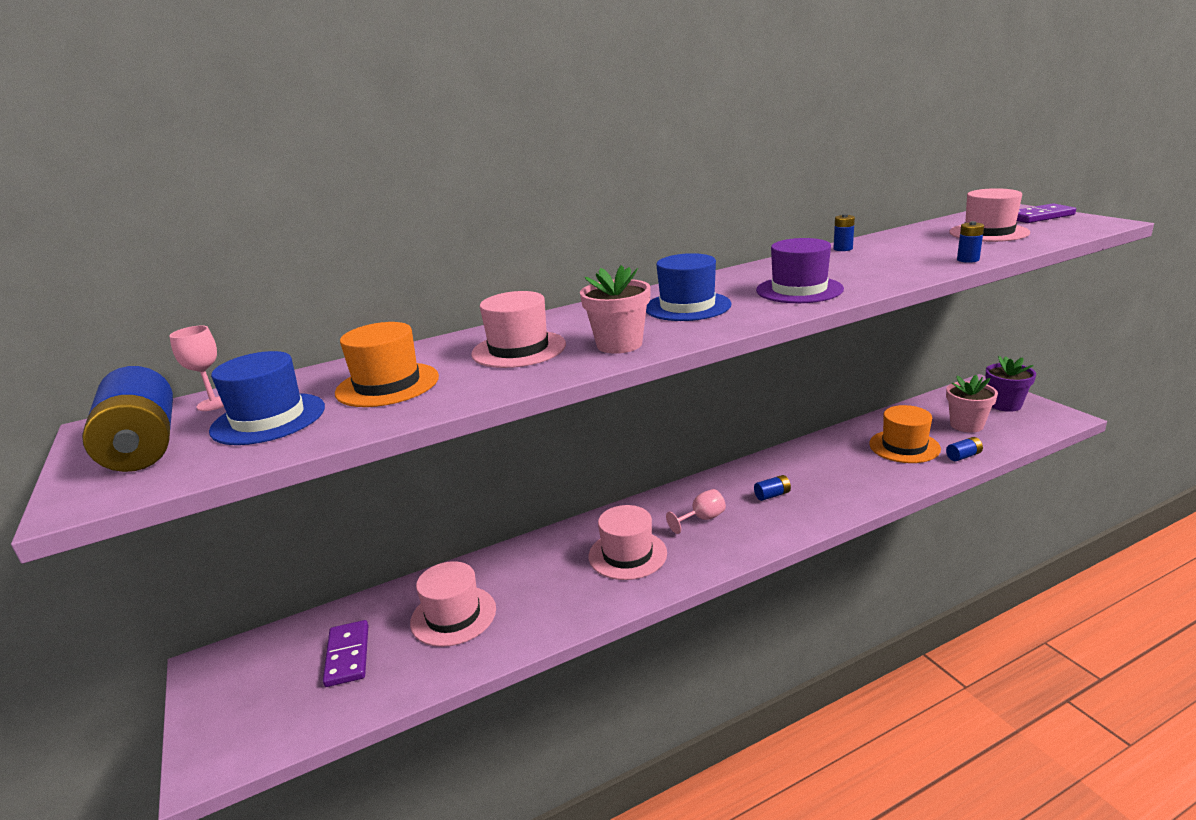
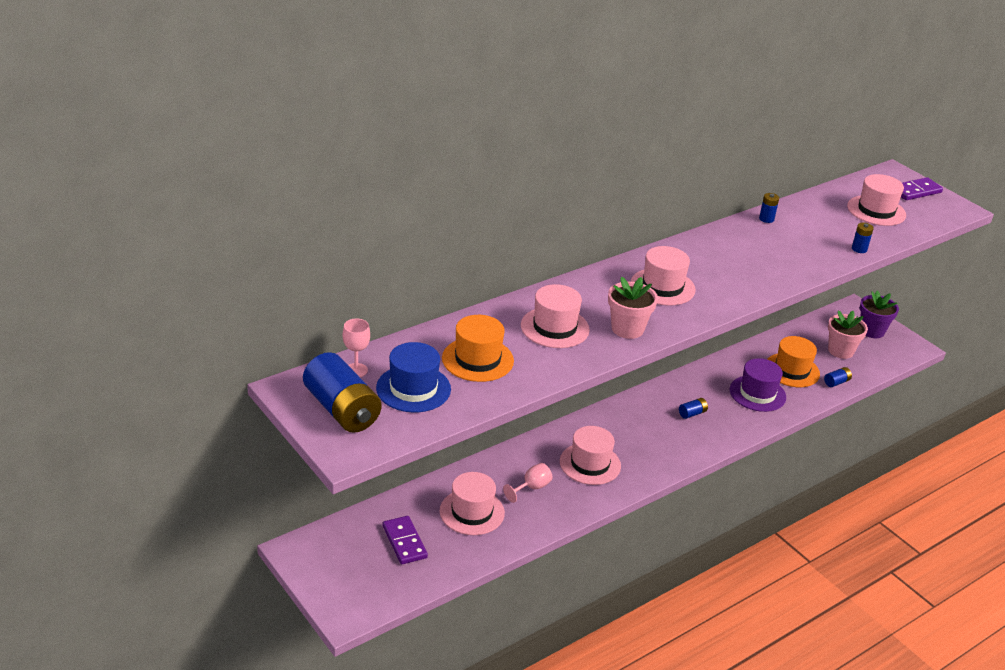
camera: 15 degrees left, 10 degrees up
blue hat [646,253,731,321] -> pink hat [631,246,696,306]
pink goblet [666,489,726,534] -> pink goblet moved to [503,463,552,503]
purple hat [756,238,844,303] -> purple hat moved to [730,358,786,412]

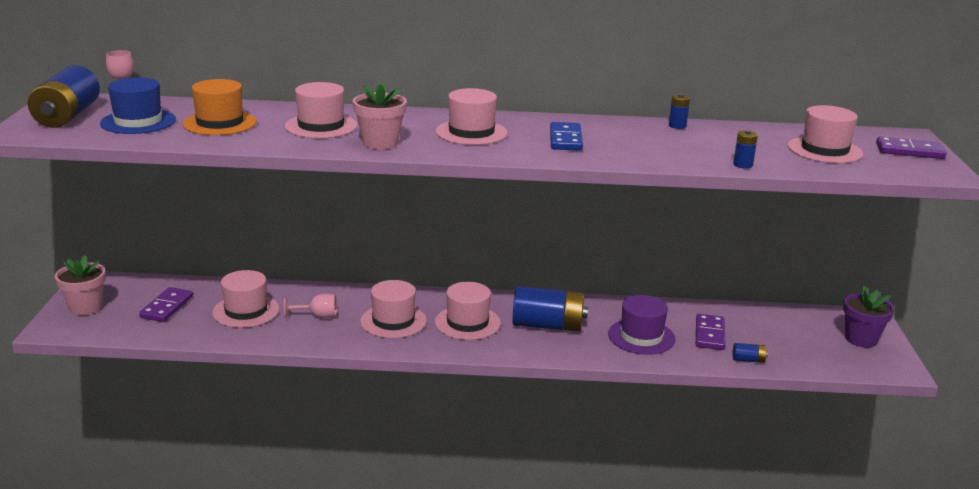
camera: 40 degrees right, 10 degrees down
blue battery [679,398,708,419] -> blue battery [513,286,588,332], size x2.33
orange hat [767,336,820,387] -> purple domino [696,314,726,350]
pink flower pot [828,311,868,359] -> pink flower pot moved to [55,255,106,316]
none -> pink hat [435,282,501,340]
none -> blue domino [550,122,583,151]

